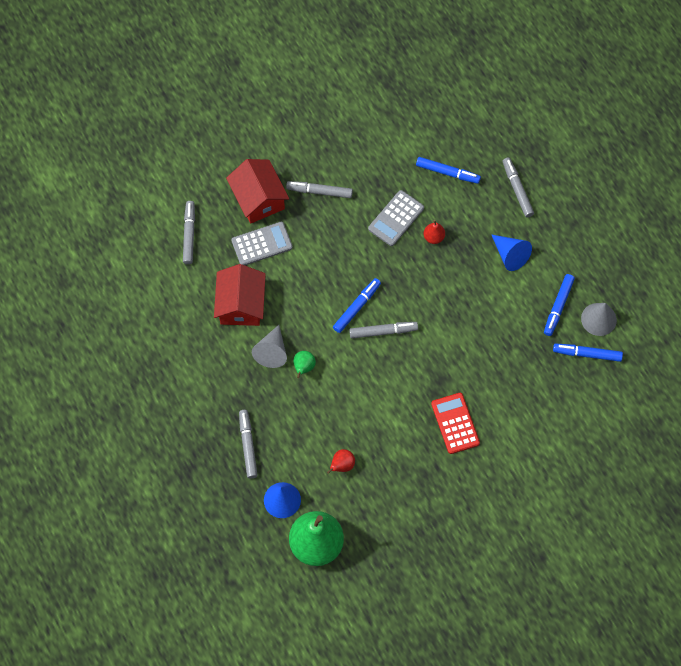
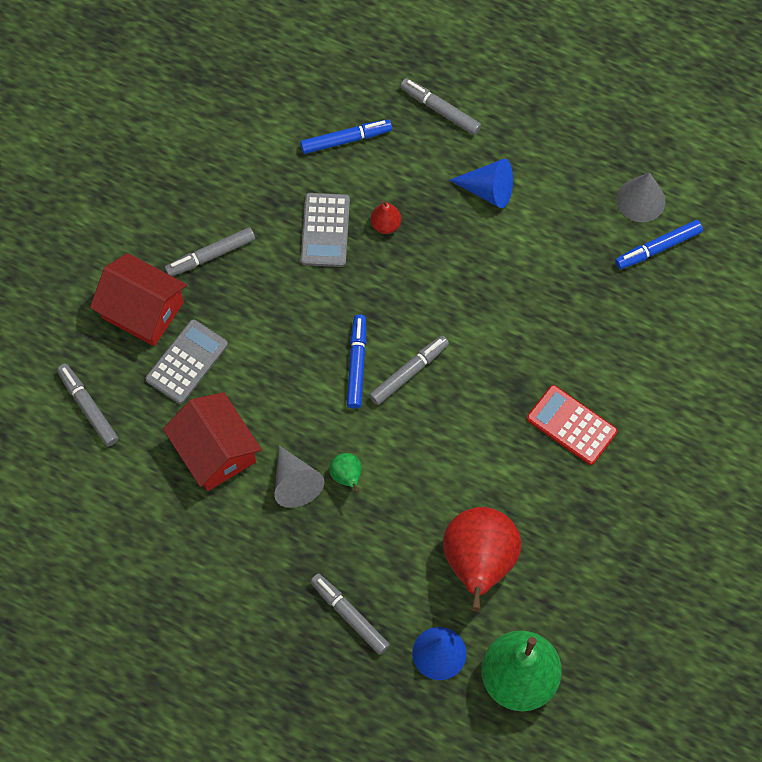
camera: 35 degrees left, 0 degrees up
red pear [327,449,355,474] -> red pear [443,507,521,612], size x2.33
blue marker [544,274,575,336] -> none

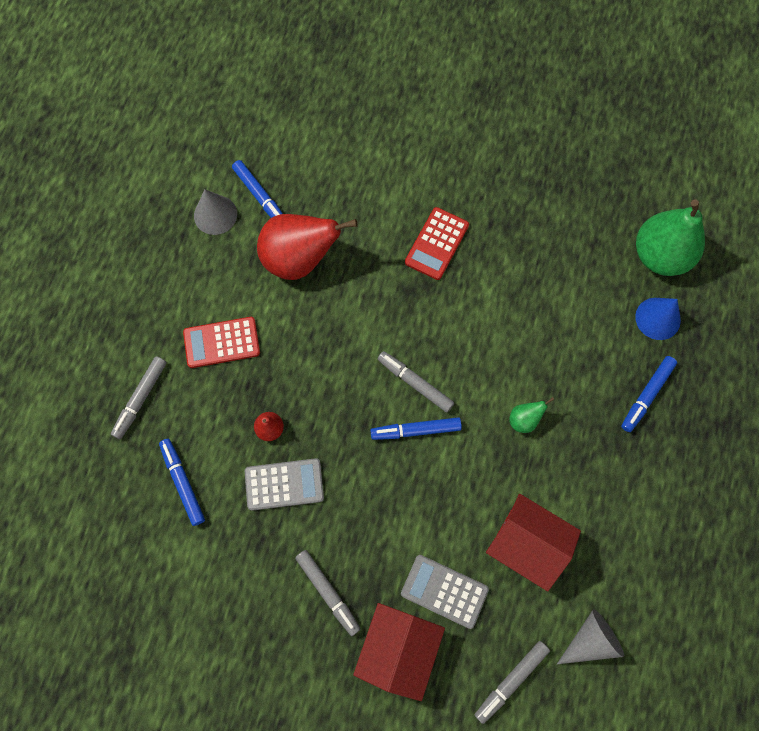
camera: 100 degrees left, 5 degrees up
red house [163,392,262,491] -> red house turned 75 degrees clockwise [486,494,581,591]
grey cone [274,445,324,508] -> grey cone moved to [557,609,624,664]
grey marker [310,573,390,655] -> blue marker [621,356,677,432]
red pear [443,507,521,612] -> red pear moved to [257,214,358,280]
blue cone [450,159,513,208] -> red calculator [183,317,260,368]

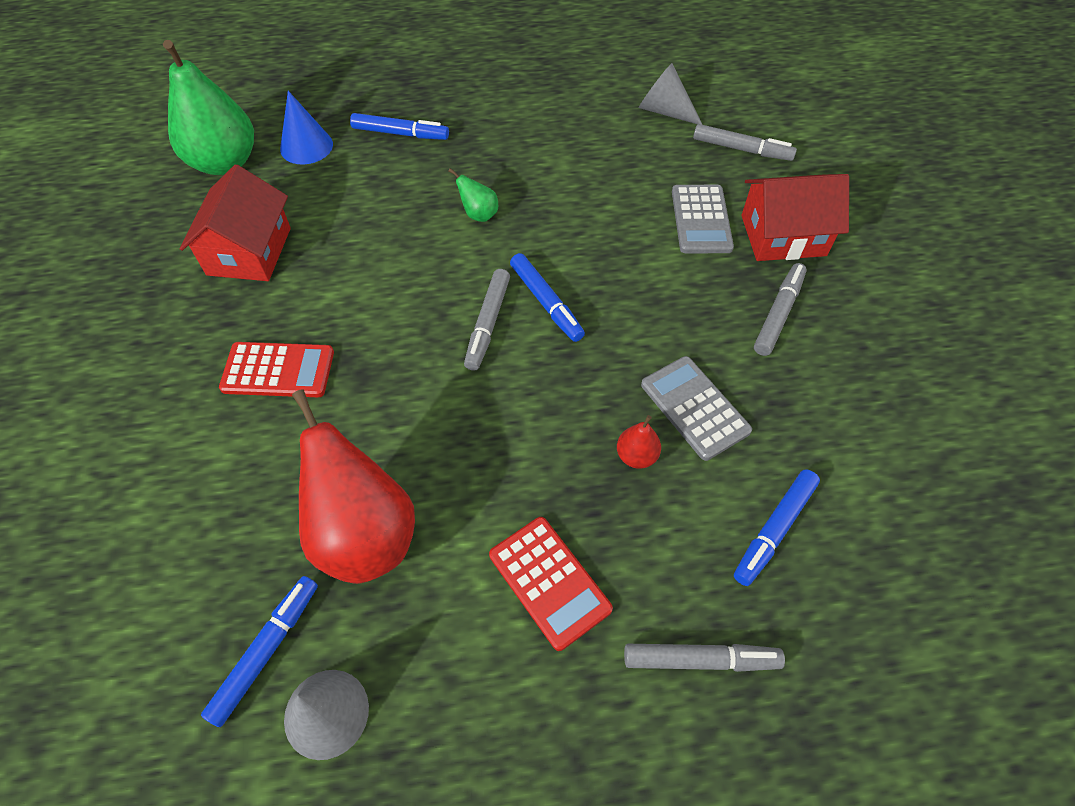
camera: 115 degrees left, 15 degrees down
red house [486,494,581,591] -> red house moved to [180,164,291,281]

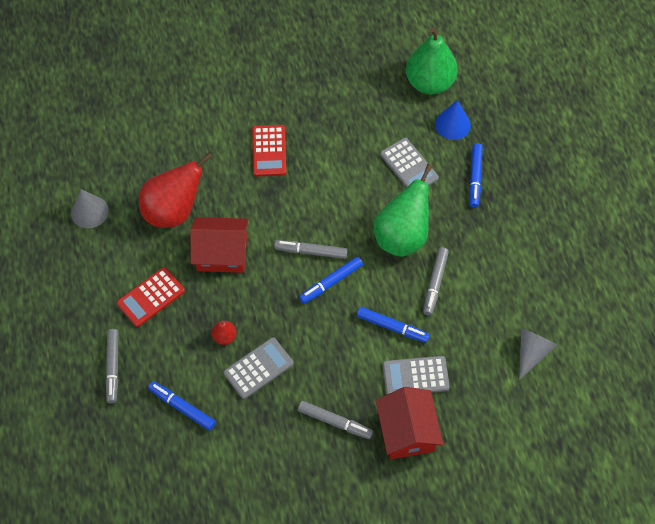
camera: 85 degrees right, 5 degrees up
red house [180,164,291,281] -> red house moved to [190,217,248,273]
blue marker [201,576,318,727] -> blue marker moved to [357,307,430,343]
green pear [448,168,498,222] -> green pear [374,164,433,257], size x2.33
grey marker [693,124,797,161] -> grey marker moved to [423,247,449,316]
none -> grey calculator [380,138,439,188]

